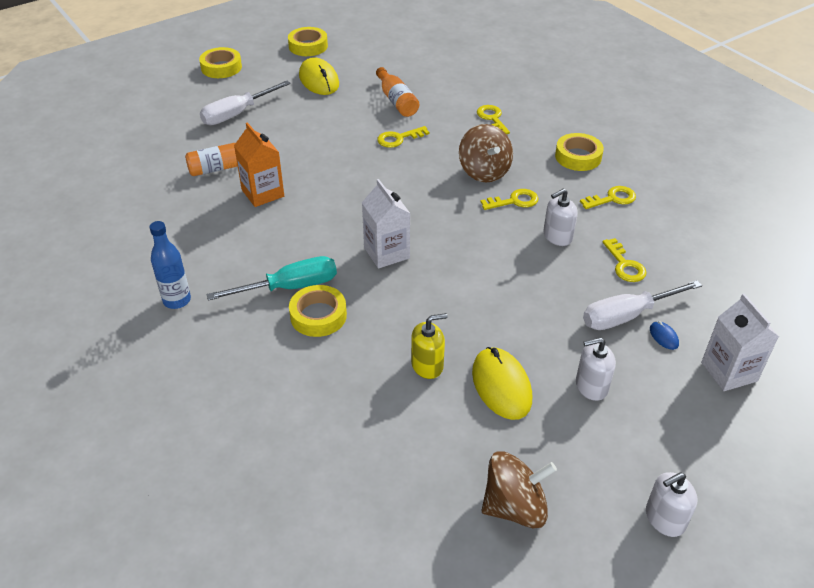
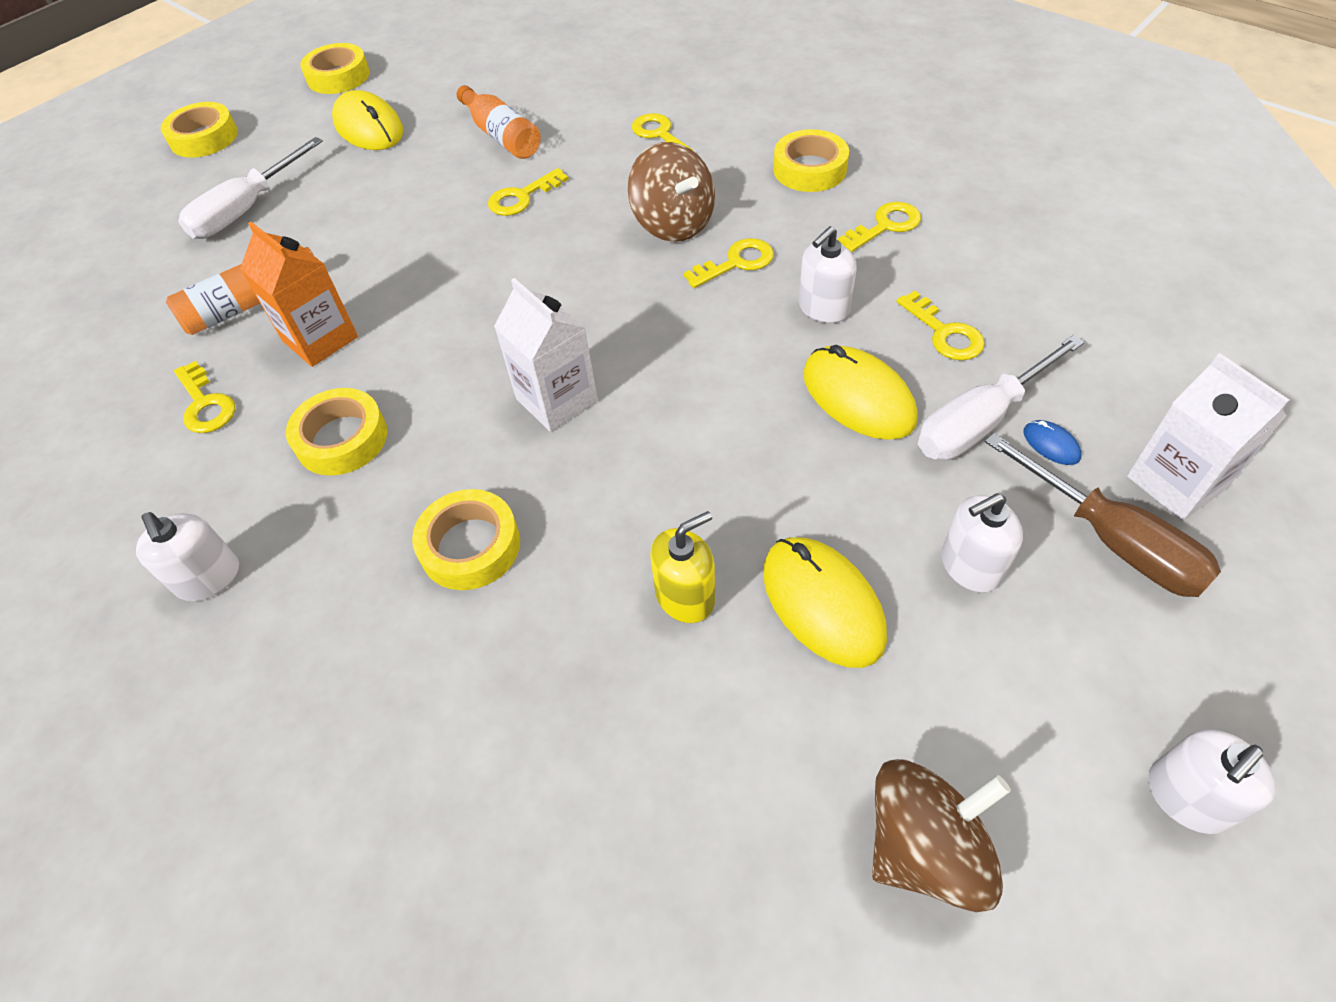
camera: 10 degrees left, 10 degrees up
blue bottle [149,221,191,309] -> white soap dispenser [136,512,239,601]
turquoise screwdriver [206,256,337,301] -> none
none -> yellow key [174,361,235,433]
none -> yellow tape [286,388,387,476]
none -> yellow mouse [803,345,918,440]
none -> brown screwdriver [985,433,1221,597]

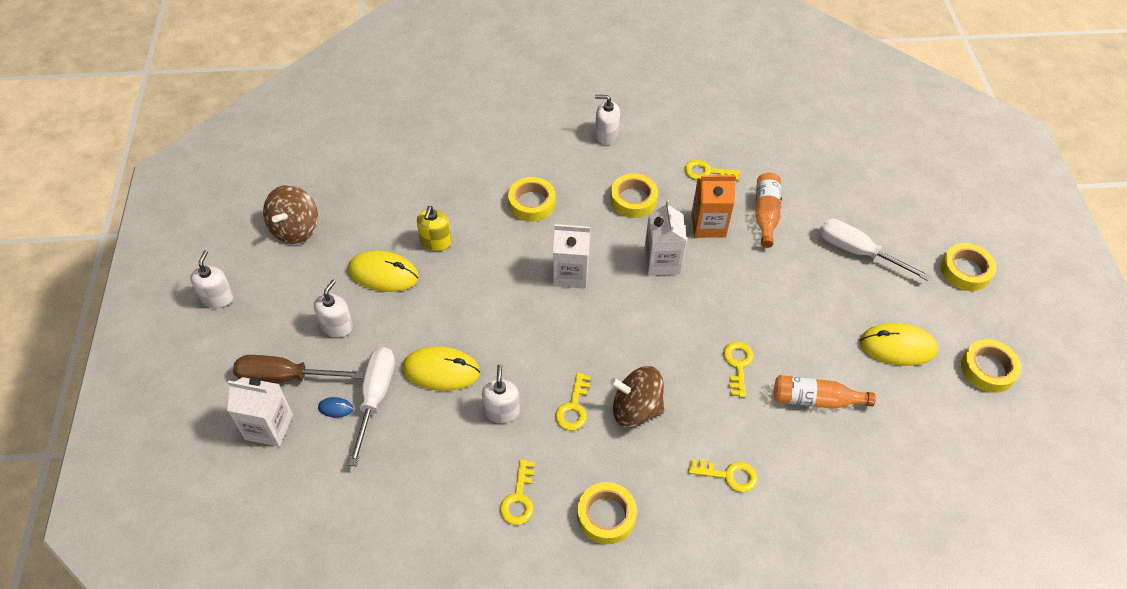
camera: 130 degrees right, 0 degrees up
white screwdriver [178,137,323,239] -> white screwdriver turned 45 degrees counterclockwise [819,218,931,281]
yellow key [896,291,985,360] -> none
none -> white carton [644,200,687,276]

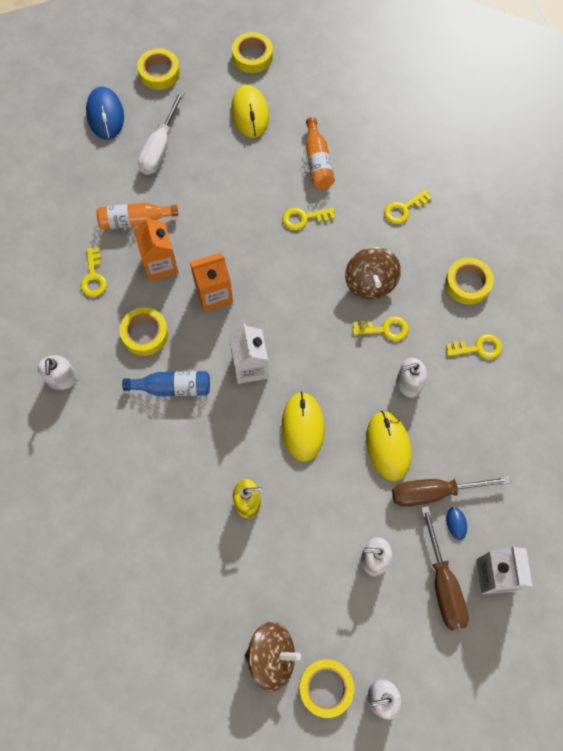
camera: 105 degrees left, 15 degrees up
yellow mouse [348,251,419,292] -> yellow mouse moved to [282,392,325,462]
white screwdriver [348,347,395,466] -> brown screwdriver [392,476,511,507]
yellow tape [508,177,556,222] -> yellow tape moved to [299,659,354,718]
white carton [644,200,687,276] -> orange carton [190,253,233,312]
yellow key [688,459,758,492] -> yellow key turned 120 degrees counterclockwise [384,189,432,224]
none -> blue mouse [86,87,124,139]
none -> blue bottle [122,371,210,396]

